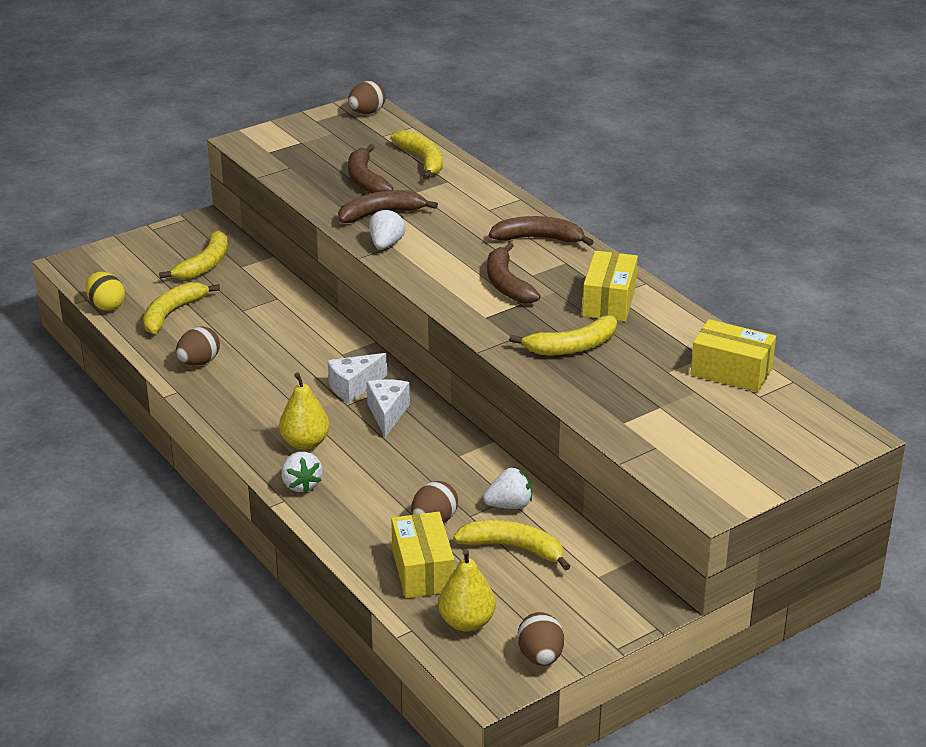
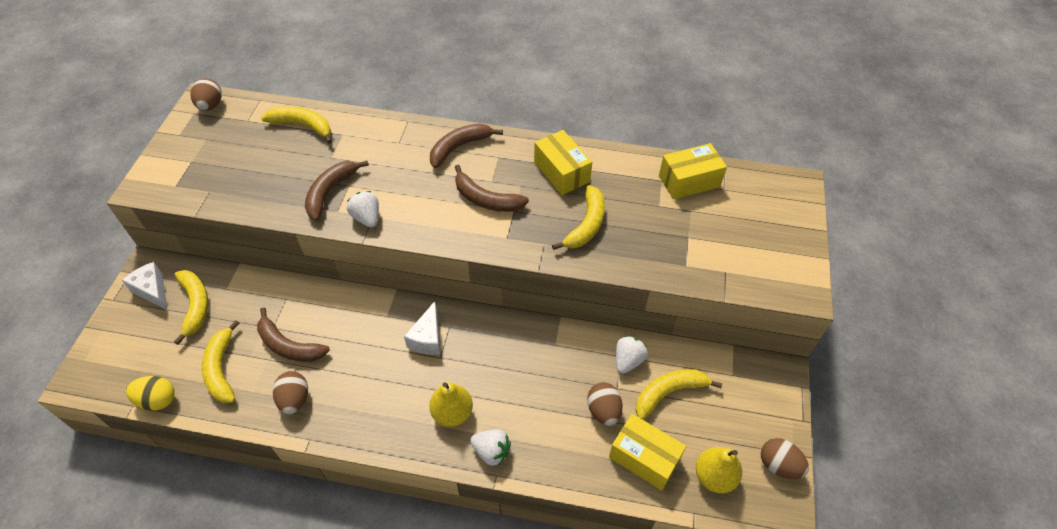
camera: 45 degrees left, 20 degrees up
brown banana [348,144,393,193] -> brown banana moved to [257,308,330,362]
white cheese [367,379,410,437] -> white cheese moved to [122,262,168,311]

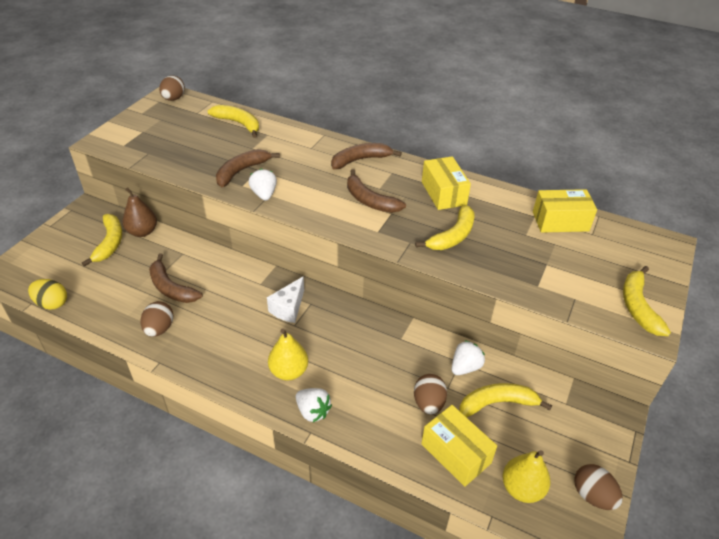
camera: 15 degrees right, 10 degrees down
white cheese [122,262,168,311] -> none
yellow banana [202,320,240,403] -> yellow banana moved to [623,266,671,336]
none -> brown pear [122,187,157,237]

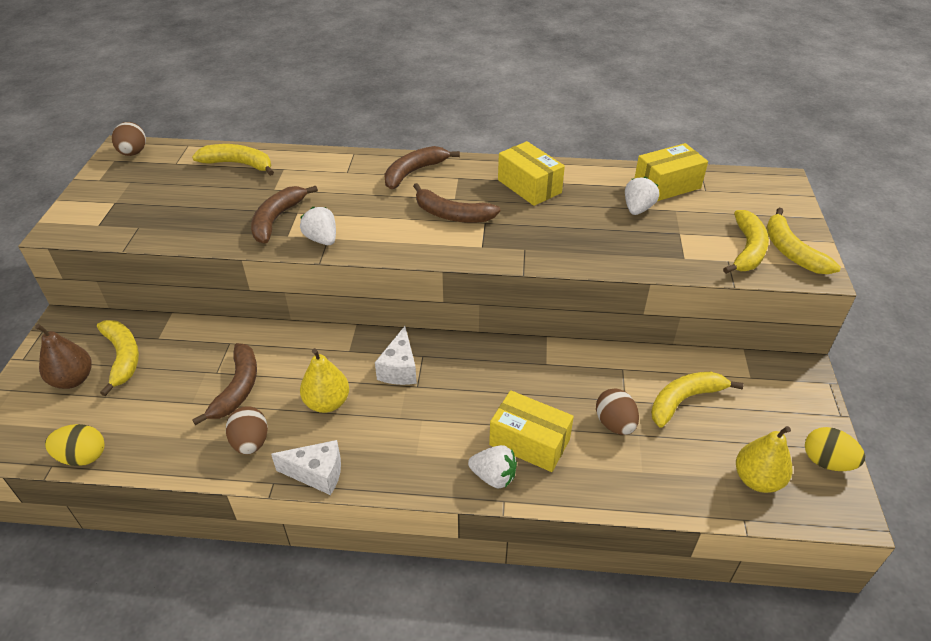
camera: 20 degrees left, 0 degrees up
brown pear [122,187,157,237] -> brown pear moved to [35,324,92,389]
brown banana [149,253,203,303] -> brown banana turned 105 degrees counterclockwise [192,343,257,425]
yellow pear [268,329,308,381] -> yellow pear moved to [300,348,349,413]
yellow banana [415,205,474,250] -> yellow banana moved to [723,210,769,274]
yellow box [421,405,497,487] -> yellow box moved to [489,390,574,472]
white strawberry [452,340,485,375] -> white strawberry moved to [625,177,659,215]
brown egg [574,464,623,510] -> yellow egg [805,427,865,471]
none -> white cheese [271,440,341,495]

